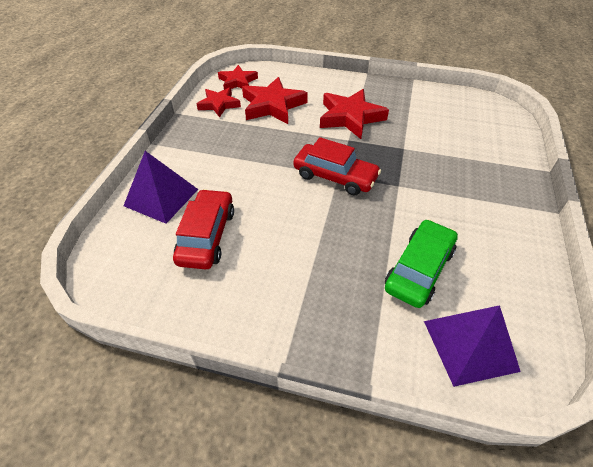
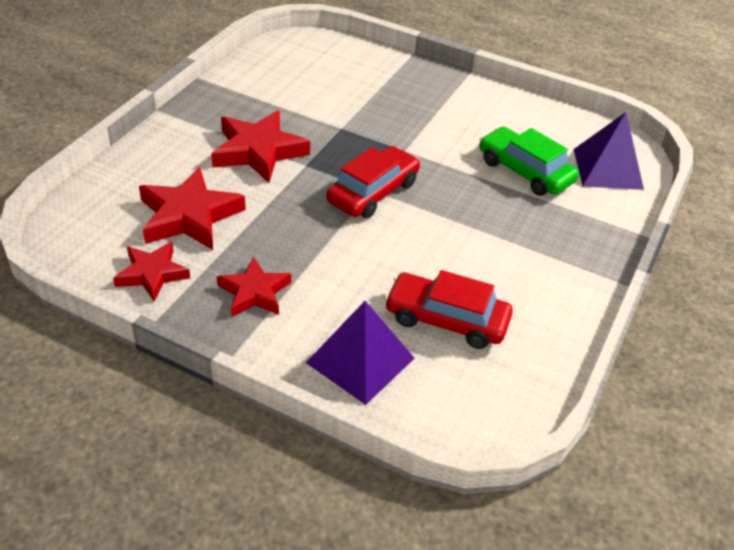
camera: 80 degrees left, 5 degrees down
red star [218,65,258,90] -> red star moved to [217,257,291,317]

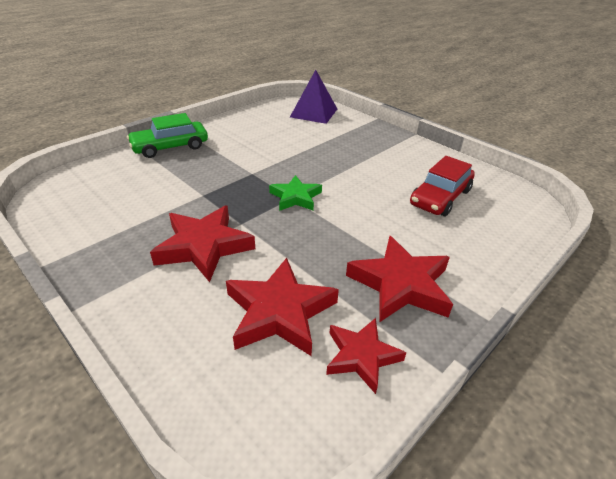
camera: 70 degrees left, 5 degrees down
red star [217,257,291,317] -> red star [346,236,453,322], size x1.57
purple pyramid [306,301,414,405] -> none
red car [326,146,420,218] -> green star [269,175,322,211]
green car [480,126,579,196] -> green car moved to [127,113,208,158]

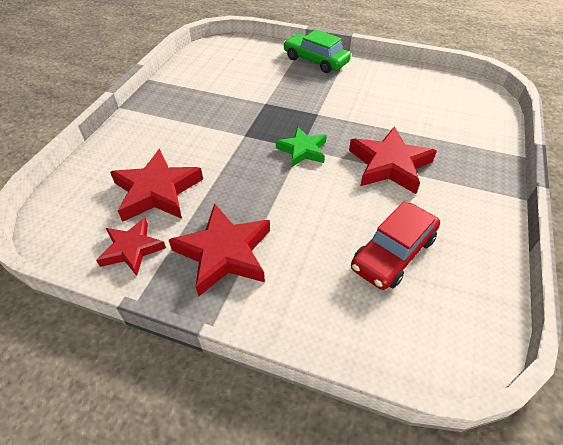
camera: 65 degrees right, 10 degrees up
red star [150,206,255,282] -> red star moved to [349,126,437,194]
purple pyramid [290,70,337,124] -> none
red car [410,156,475,216] -> red car turned 60 degrees counterclockwise [351,201,440,290]

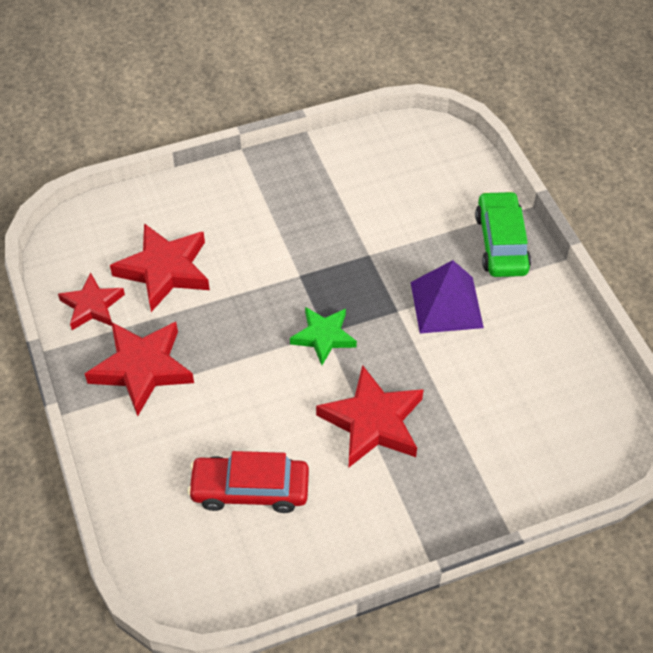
camera: 50 degrees right, 5 degrees up
none -> purple pyramid [411,260,484,334]

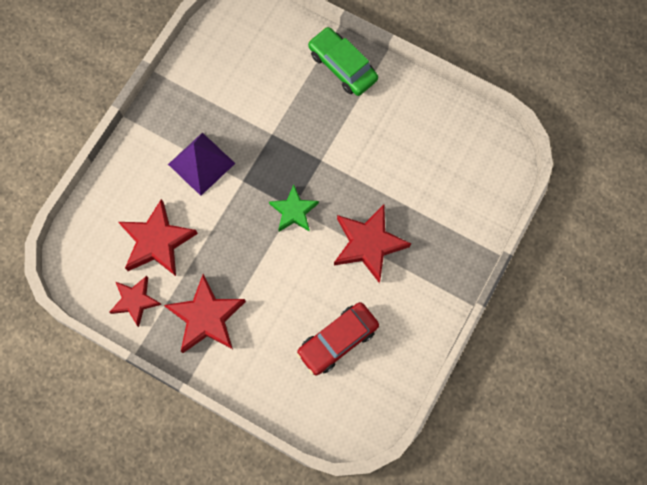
camera: 40 degrees left, 20 degrees up
purple pyramid [411,260,484,334] -> purple pyramid moved to [168,133,235,196]

